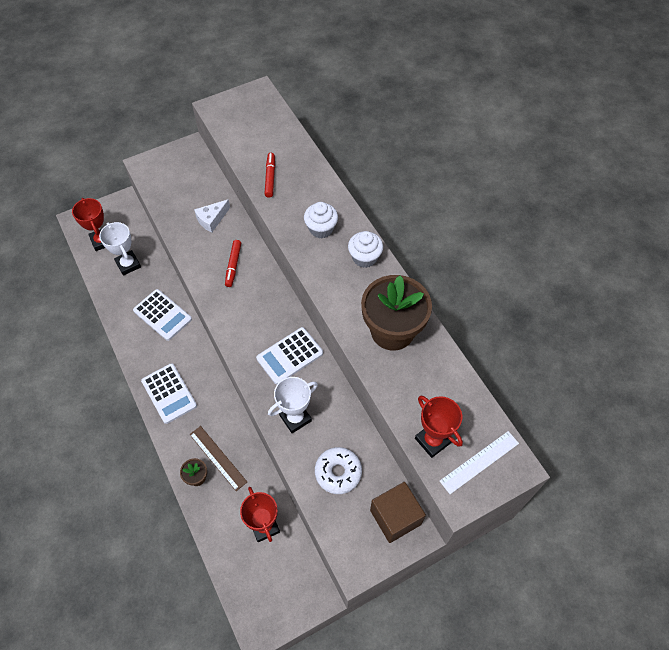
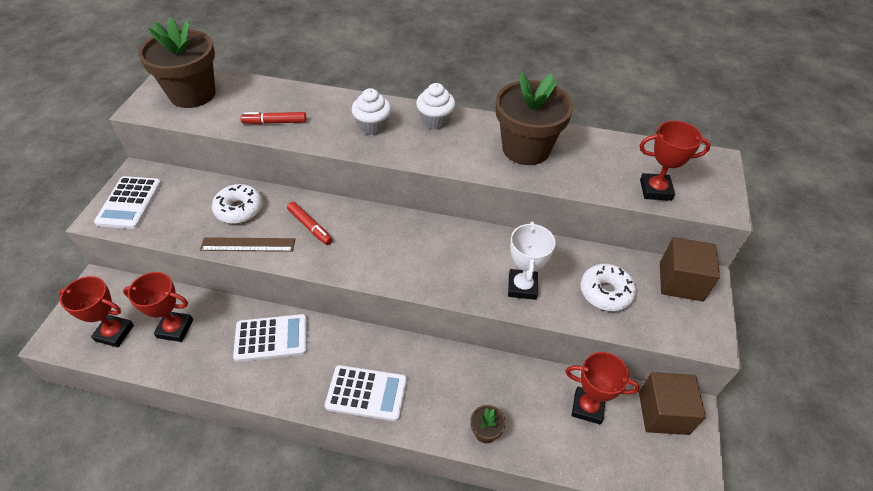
camera: 50 degrees left, 10 degrees down
white trophy [99,222,141,276] -> red trophy [123,272,193,342]
brown ruler [189,426,247,491] -> brown ruler moved to [200,237,295,252]
white cheese [194,199,230,233] -> white donut [212,184,263,224]
white calculator [256,327,323,384] -> white calculator moved to [94,176,162,229]
red marker [265,153,275,198] -> red marker turned 45 degrees counterclockwise [241,112,306,124]
white ruler [440,431,519,494] -> none
none -> brown flower pot [138,17,215,108]
none -> brown cube [639,372,706,435]

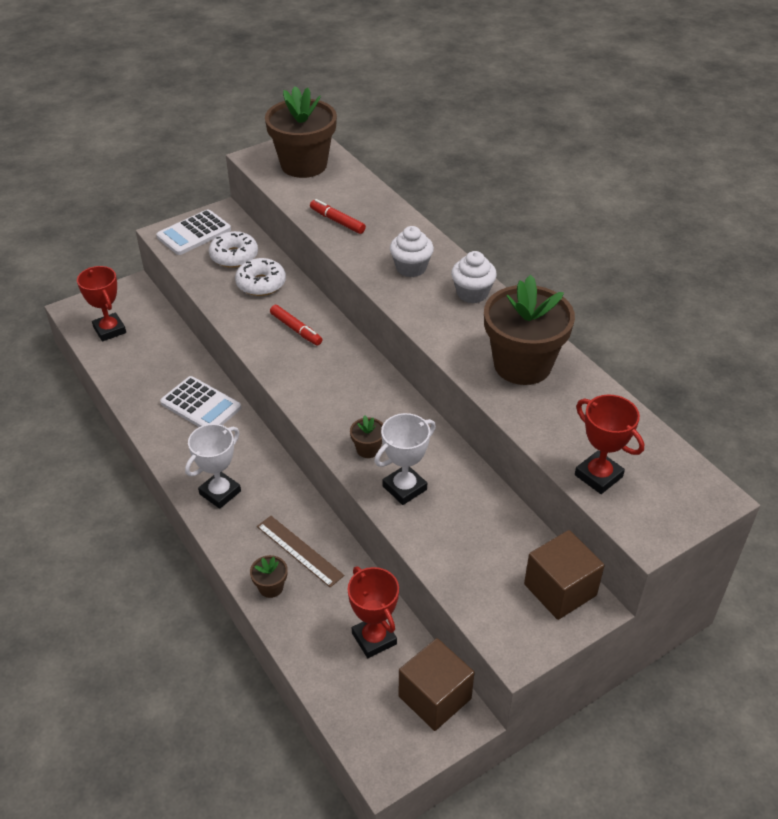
camera: 45 degrees right, 5 degrees down
red trophy [123,272,193,342] -> none
brown ruler [200,237,295,252] -> brown ruler moved to [257,516,344,587]
red marker [287,202,333,245] -> red marker turned 45 degrees counterclockwise [270,305,322,346]
white calculator [325,365,407,421] -> white trophy [185,424,241,509]
white donut [580,264,636,311] -> white donut moved to [209,231,258,268]
none -> brown flower pot [350,415,383,458]

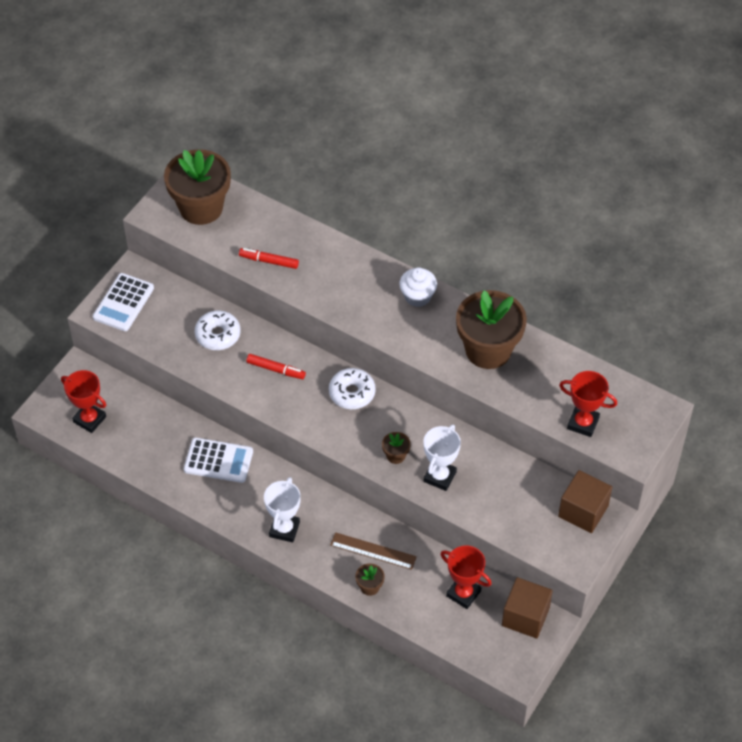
camera: 25 degrees left, 10 degrees up
white donut [209,231,258,268] -> white donut moved to [329,368,376,409]
white cupcake [390,226,434,277] -> none

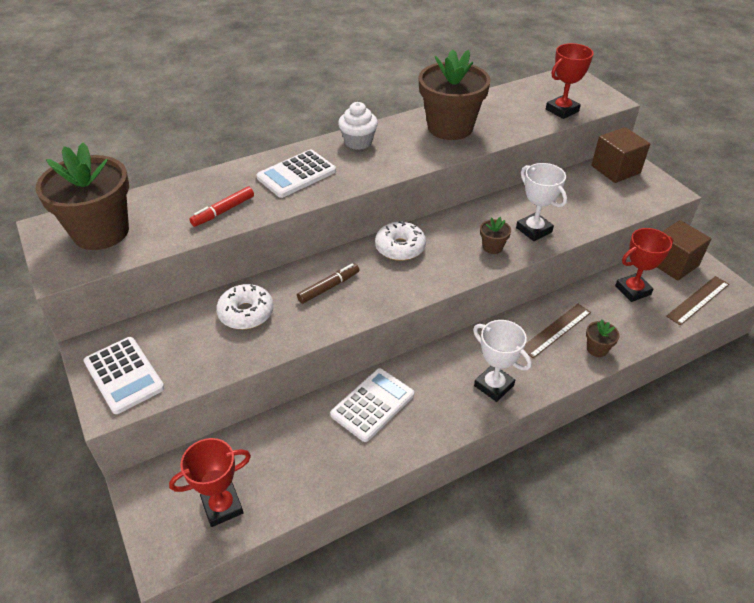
camera: 60 degrees left, 10 degrees down
red marker [246,354,306,379] -> brown marker [297,263,359,304]
none -> white calculator [256,150,336,198]
none -> brown ruler [666,276,729,325]

